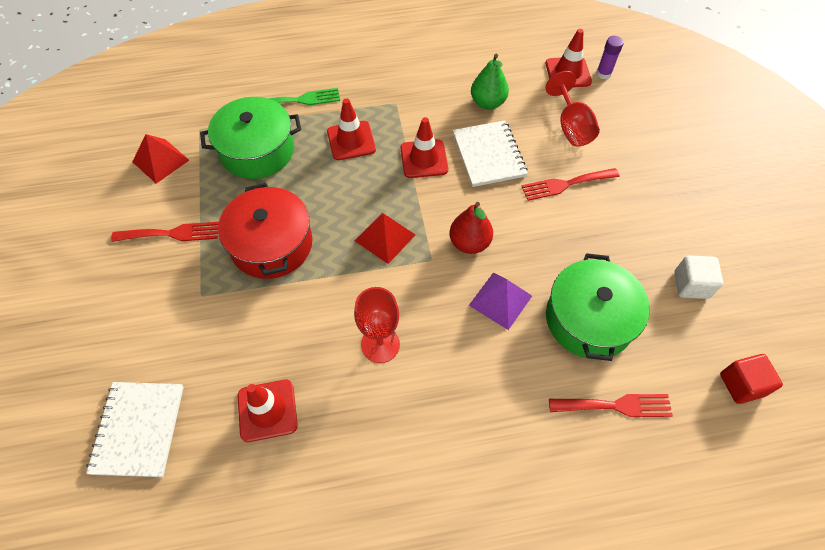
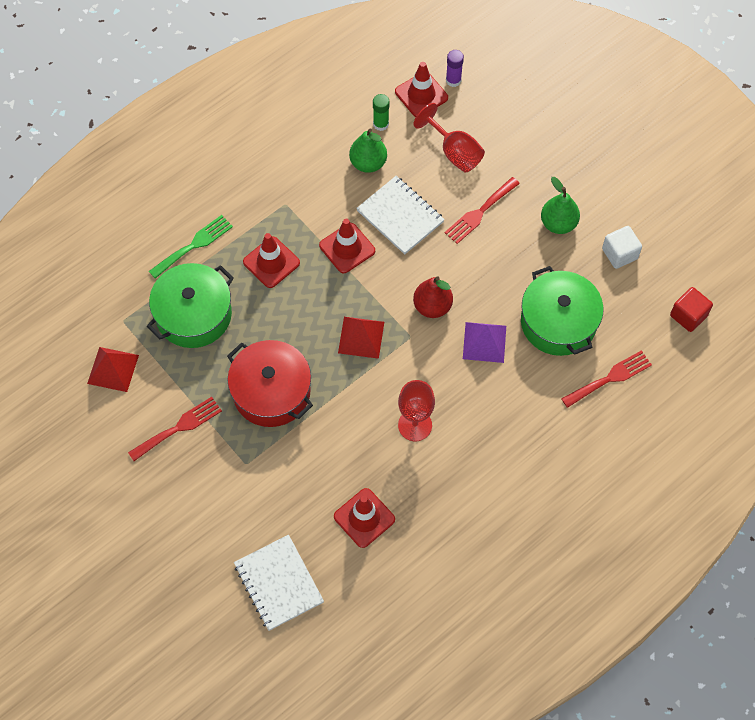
camera: 30 degrees left, 5 degrees up
none -> green glue stick [373,94,389,131]
none -> green pear [541,177,580,234]

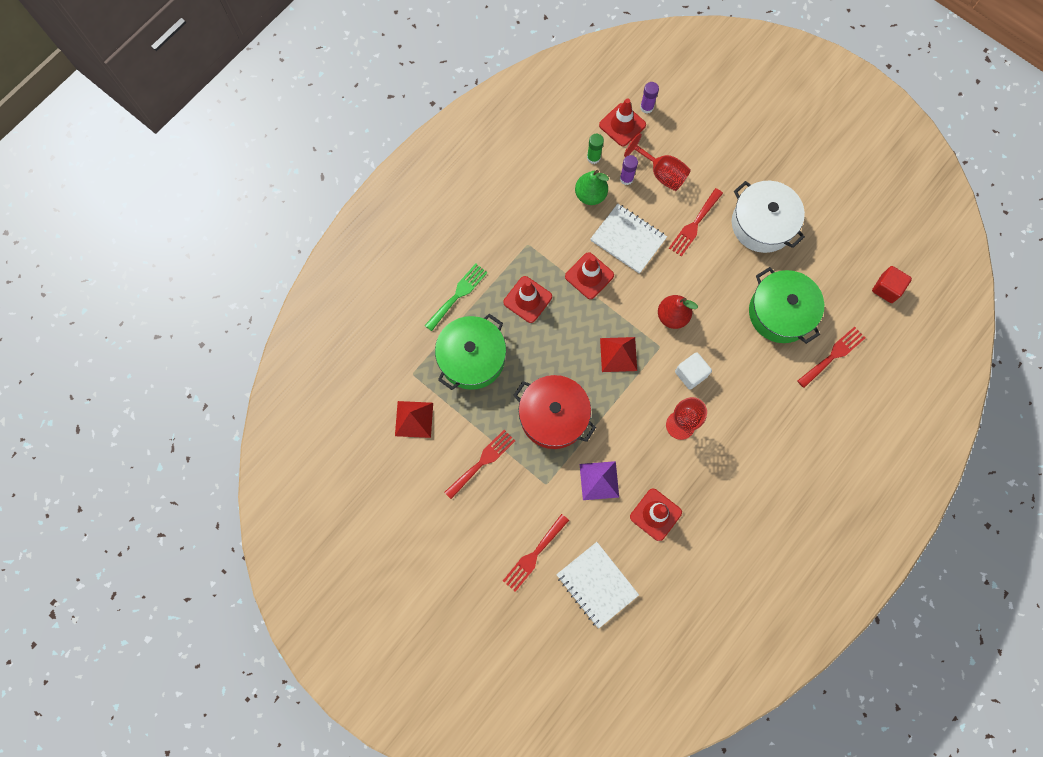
camera: 10 degrees left, 10 degrees up
purple pyramid [463,322,506,363] -> purple pyramid moved to [580,461,619,500]
green pear [541,177,580,234] -> white pot [732,181,805,253]
white cube [602,226,642,269] -> white cube moved to [675,352,712,390]
none -> red fork [503,514,569,592]
none -> purple glue stick [620,155,638,185]

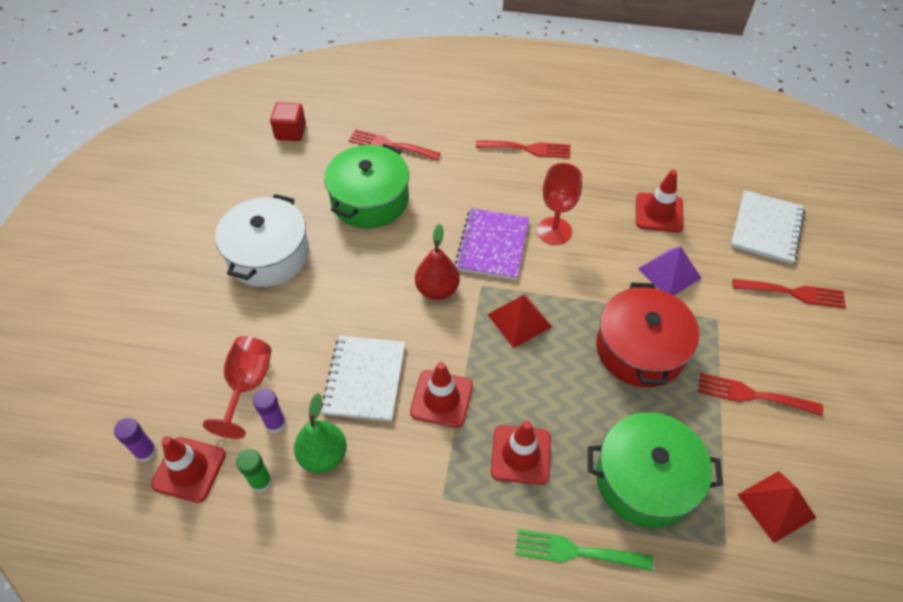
camera: 120 degrees left, 20 degrees down
red fork [669,188,723,257] -> red fork moved to [476,140,570,158]
white cube [675,352,712,390] -> purple notebook [455,208,529,280]

